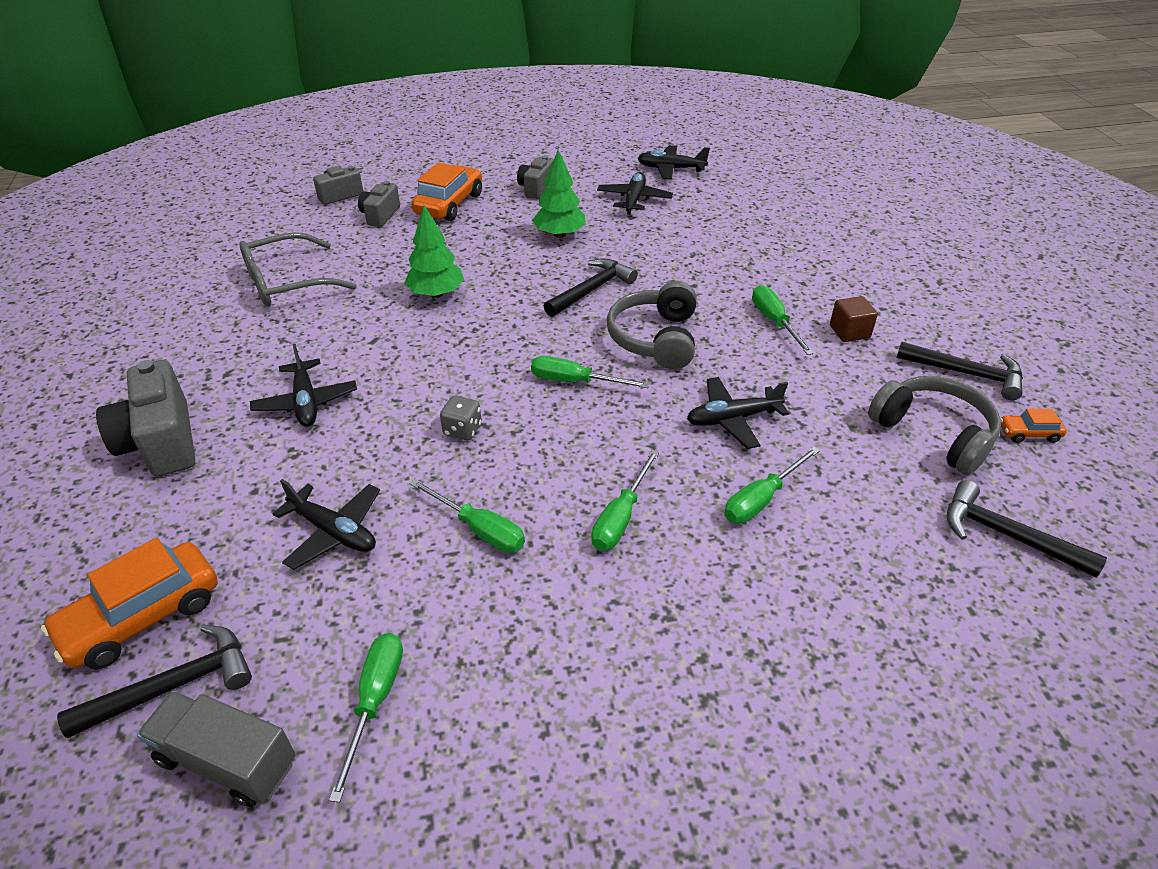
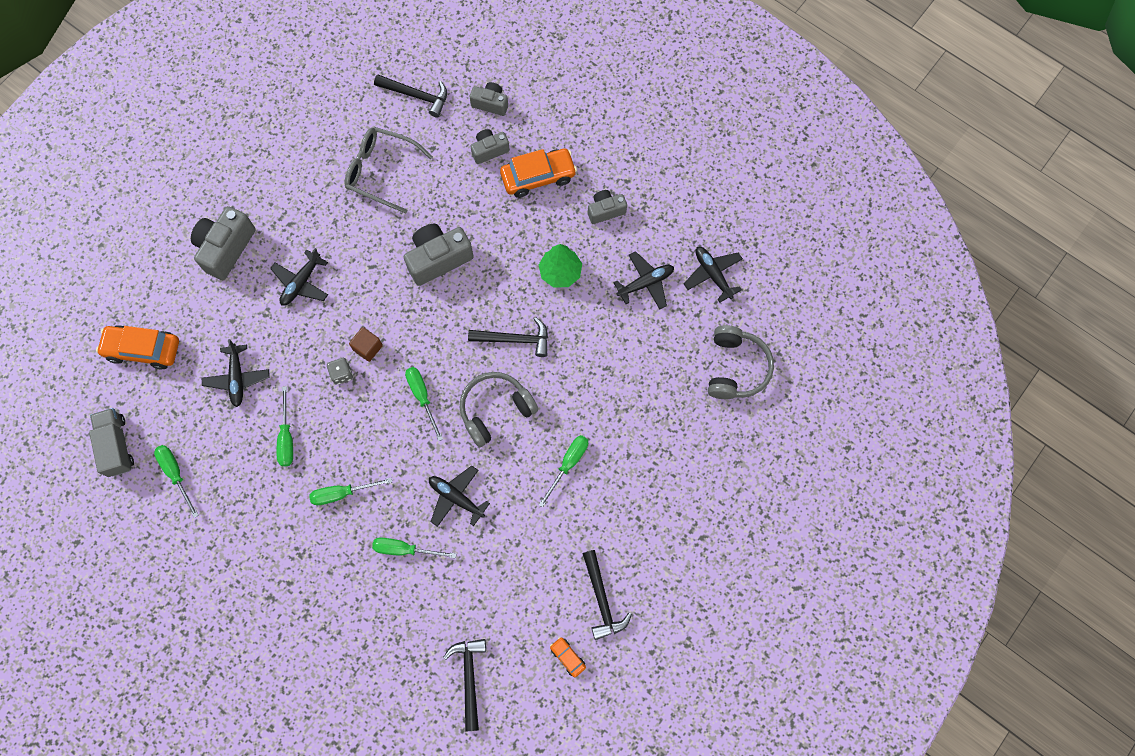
camera: 50 degrees right, 30 degrees up
black hammer [57,625,252,738] -> black hammer moved to [374,74,447,117]
green screwdriver [329,633,403,803] -> green screwdriver turned 90 degrees counterclockwise [154,445,199,518]
green tree [404,205,464,298] -> grey camera [404,224,474,286]
brown cube [830,296,878,342] -> brown cube moved to [349,327,383,362]
grey headphones [868,376,1001,475] -> grey headphones moved to [708,325,774,399]

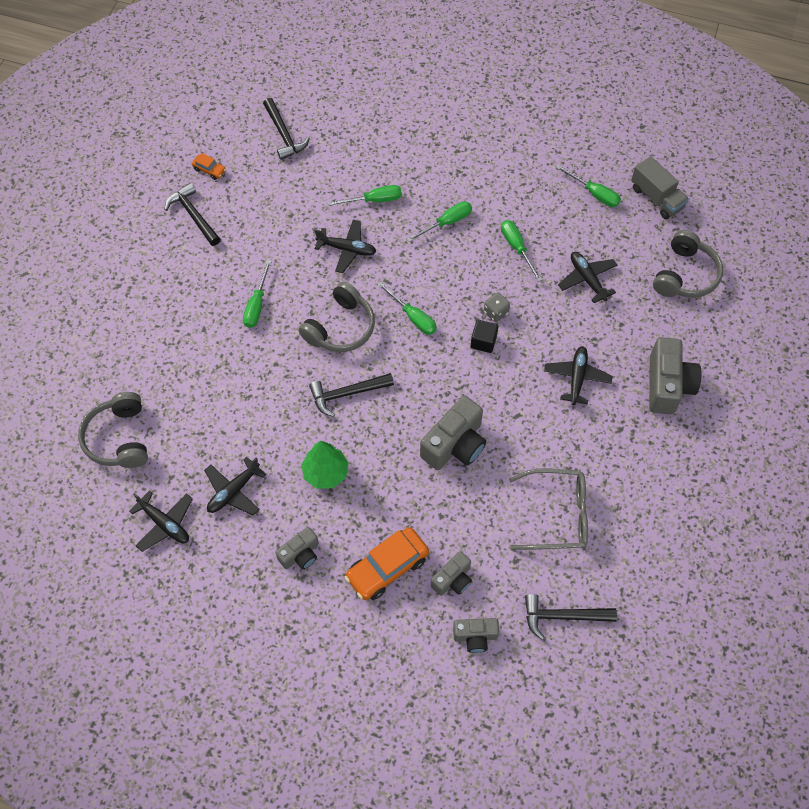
camera: 160 degrees right, 10 degrees down
orange car [96,325,179,370] -> grey headphones [653,230,723,298]
brown cube [349,327,383,362] -> black cube [471,320,498,353]

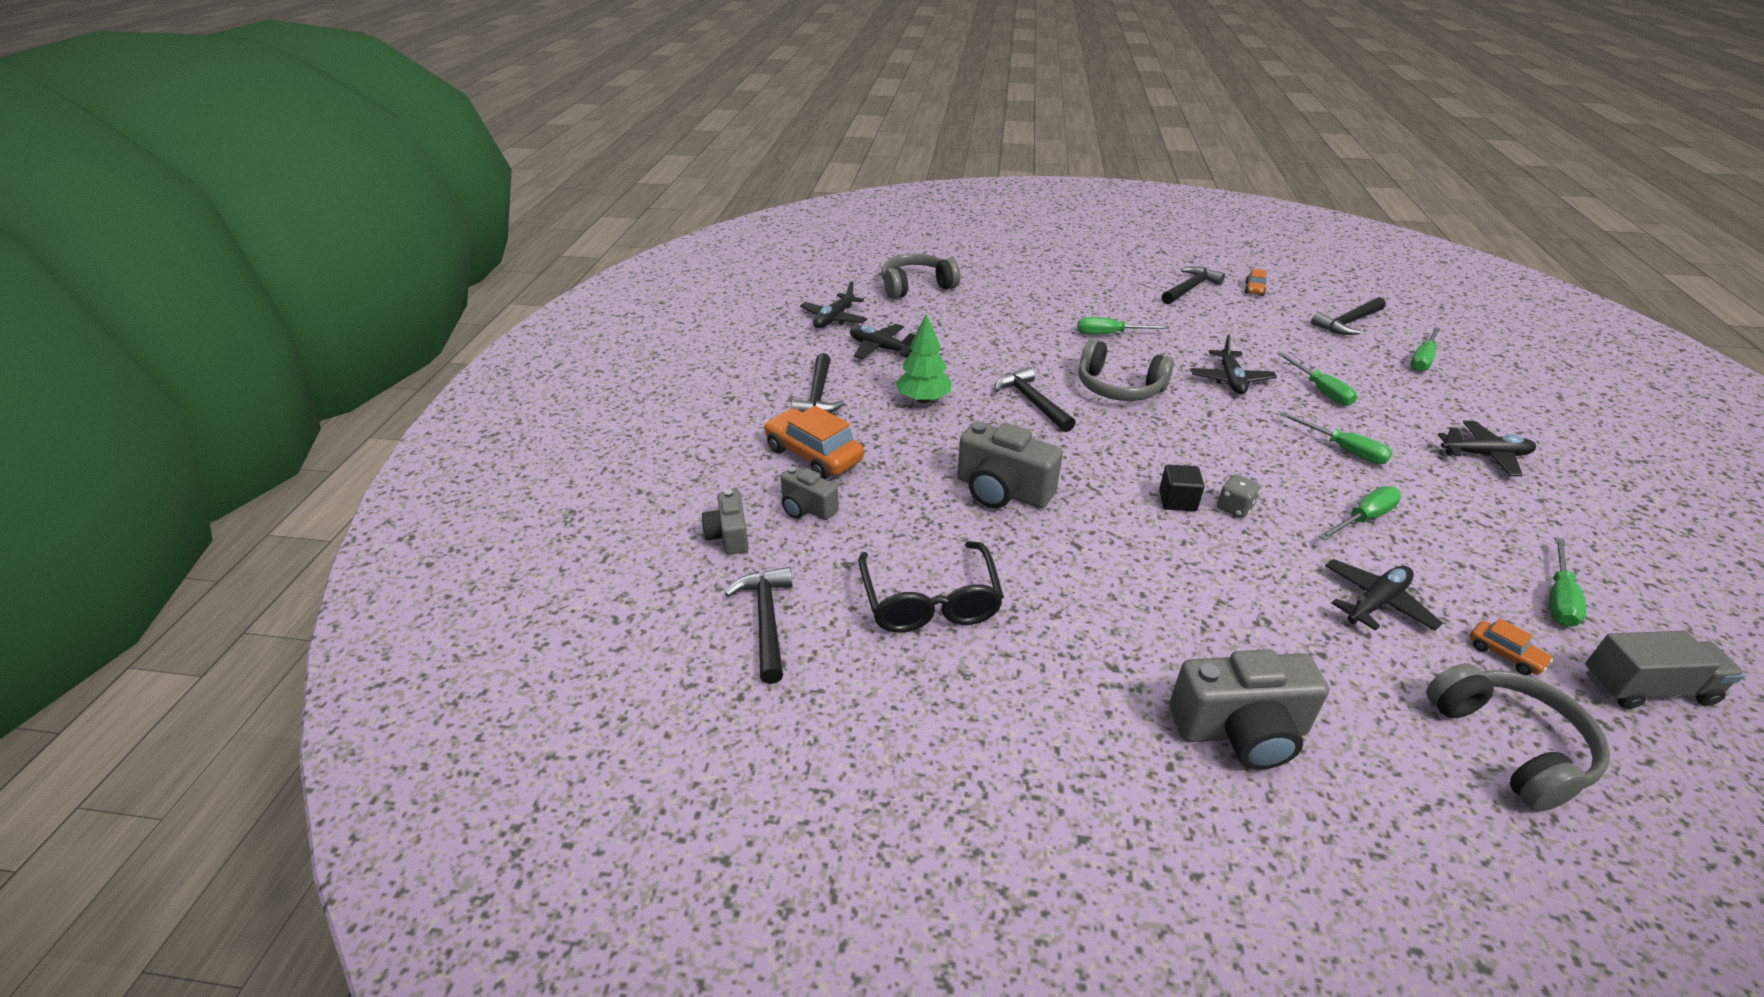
camera: 80 degrees right, 25 degrees down
grey camera [275,527,319,569] -> black hammer [791,353,845,413]
green screwdriver [377,282,437,335] -> green screwdriver moved to [1411,327,1440,371]
grey glasses [509,468,588,550] -> black glasses [858,541,1004,633]
black plane [544,346,613,405] -> black plane moved to [1438,421,1536,476]
grey truck [631,156,689,219] -> grey truck turned 135 degrees counterclockwise [1585,631,1745,709]
grey headphones [653,230,723,298] -> grey headphones turned 120 degrees counterclockwise [1426,663,1610,812]
none -> orange car [1470,618,1553,675]

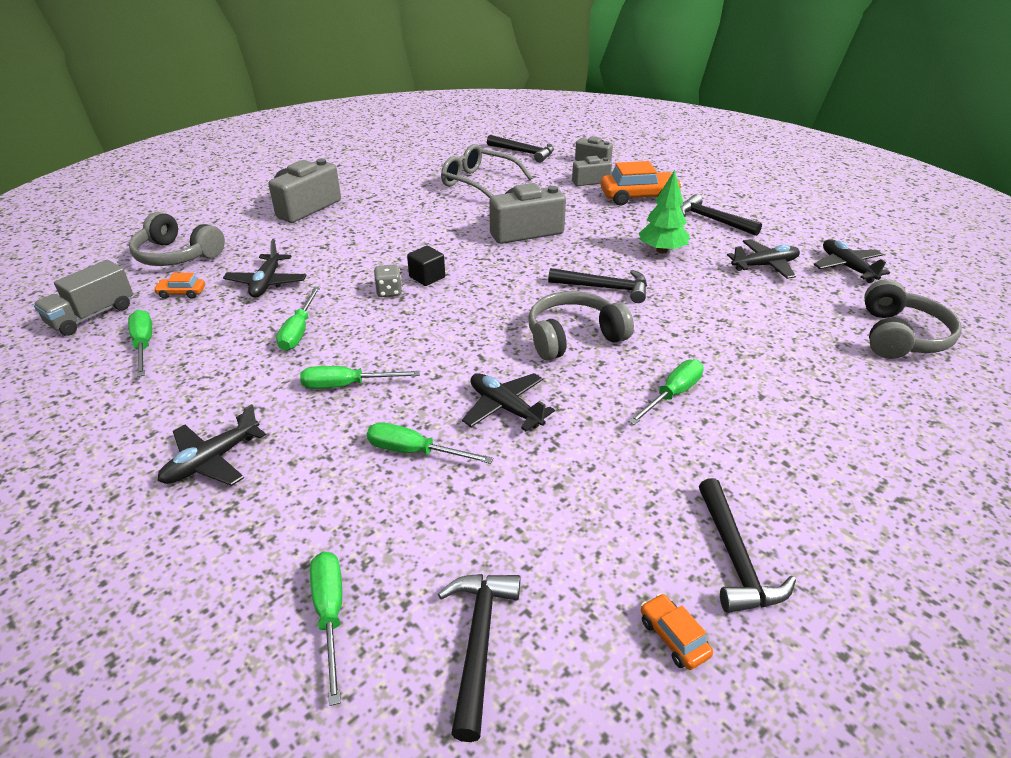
camera: 130 degrees right, 0 degrees up
black glasses [858,541,1004,633] -> grey glasses [441,144,533,198]

